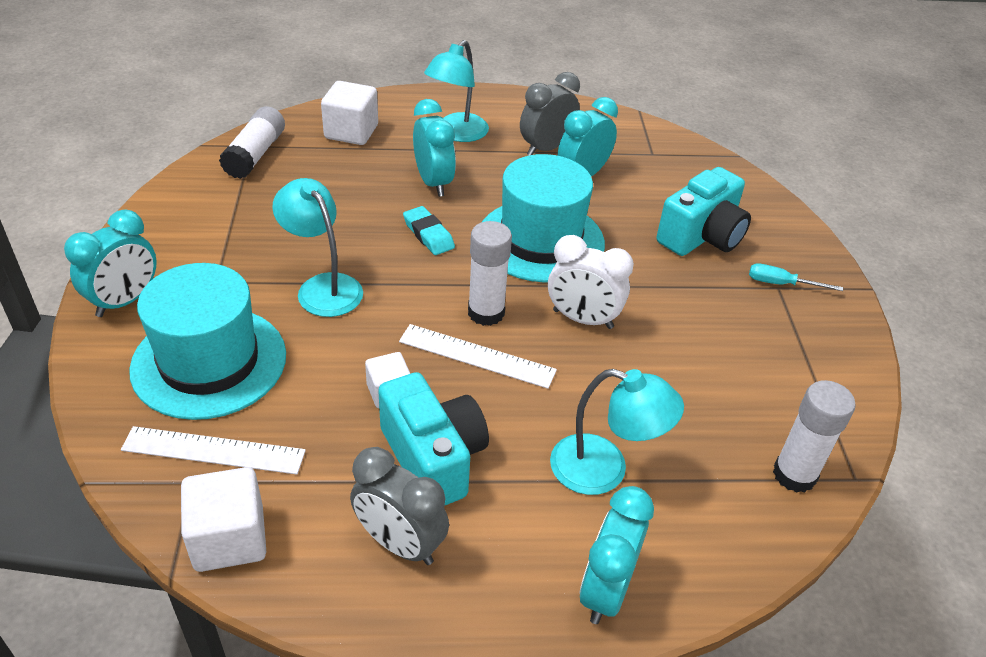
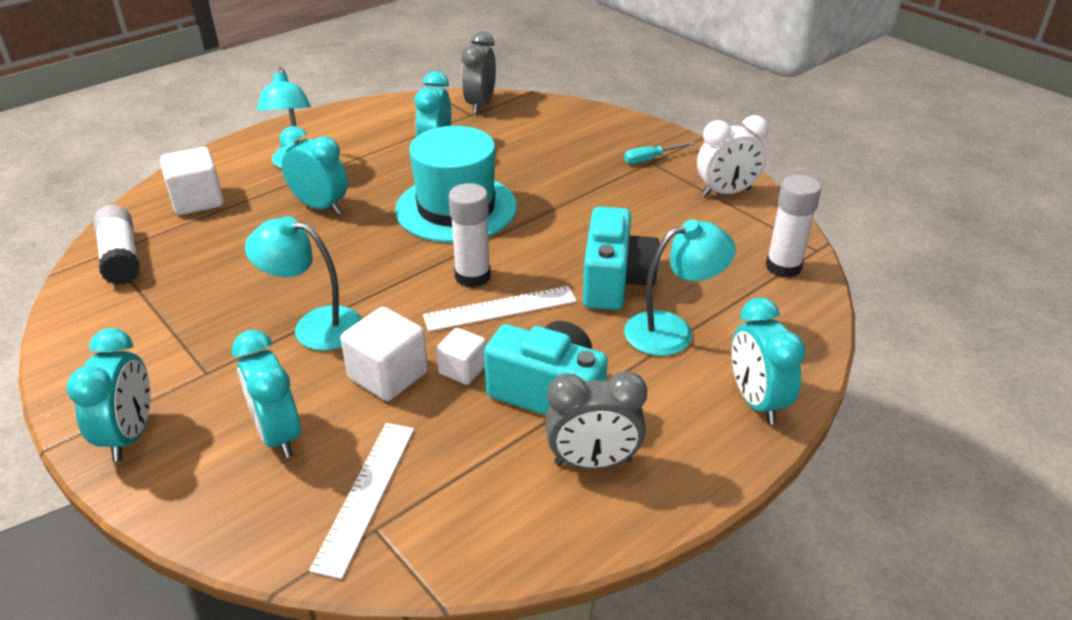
camera: 35 degrees left, 5 degrees down
white ruler [121,426,306,475] -> white ruler turned 45 degrees counterclockwise [309,423,414,579]
turquoise hat [129,263,286,420] -> turquoise clock [232,330,301,458]
white cube [181,467,266,572] -> white cube moved to [341,307,428,401]
turquoise eraser [403,206,455,255] -> none
grey clock [520,72,580,155] -> grey clock moved to [462,31,496,114]
white clock [548,235,634,329] -> white clock moved to [697,115,769,197]
turquoise camera [657,167,751,256] -> turquoise camera moved to [583,207,660,310]

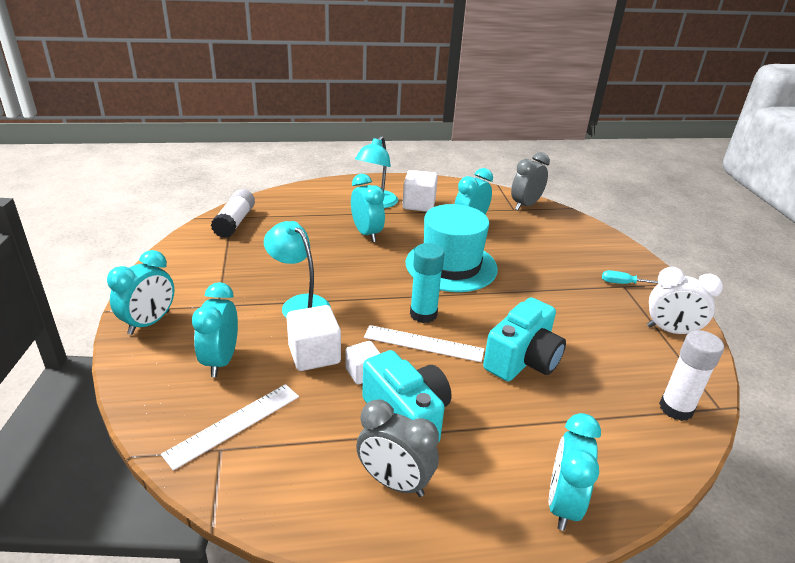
camera: 30 degrees right, 5 degrees down
white cube [160,147,224,215] -> white cube moved to [402,170,438,212]
white glue stick [449,183,491,288] -> turquoise glue stick [410,243,445,323]
turquoise lamp [624,219,736,356] -> none

